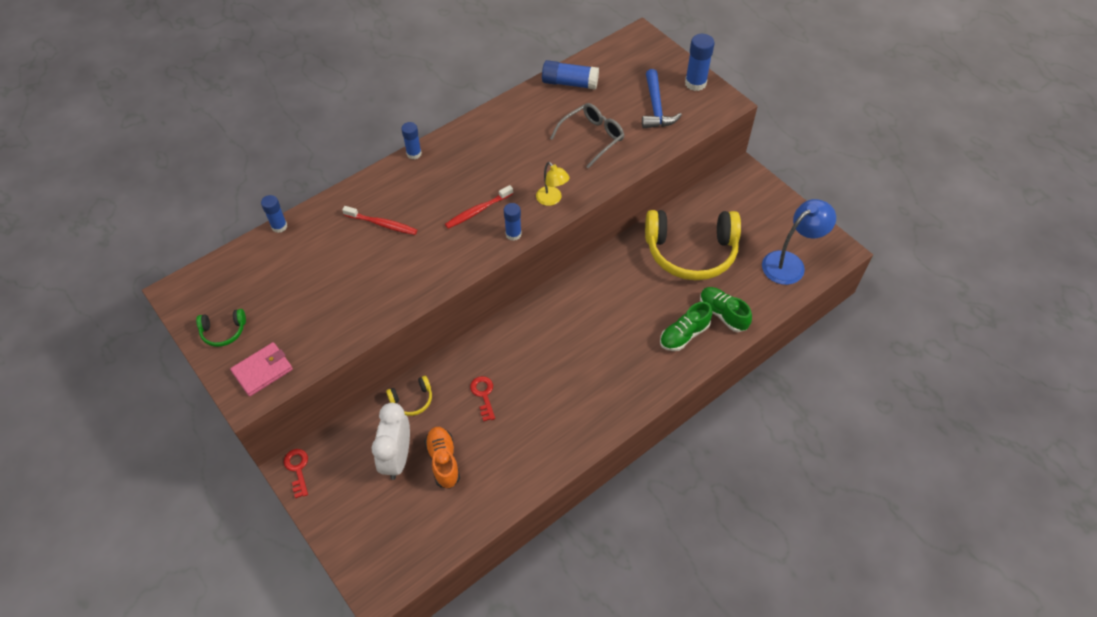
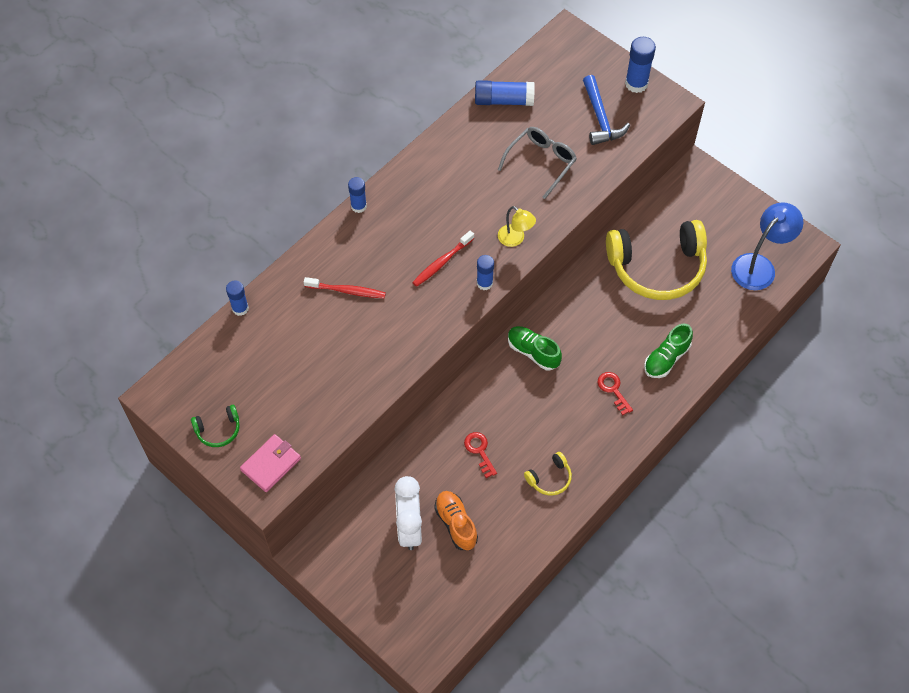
camera: 10 degrees left, 5 degrees up
red key [283,449,308,498] -> red key moved to [597,372,633,415]
yellow headphones [386,376,432,416] -> yellow headphones moved to [524,452,572,496]
green shoe [700,287,752,332] -> green shoe moved to [508,326,562,371]

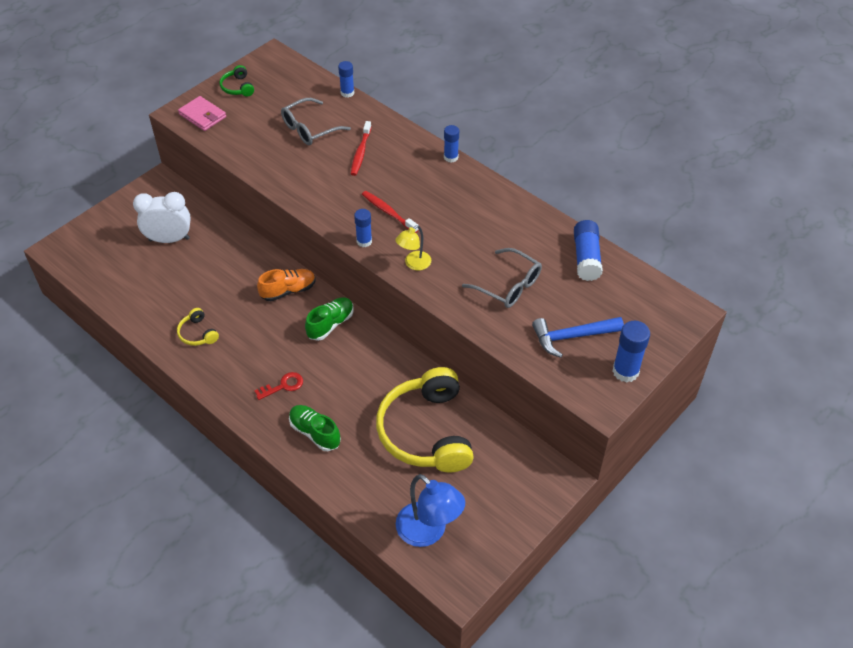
camera: 90 degrees right, 10 degrees down
orange shoe [434,491,478,550] -> orange shoe moved to [257,269,316,301]
red key [464,432,497,478] -> none
none -> grey glasses [281,98,351,145]

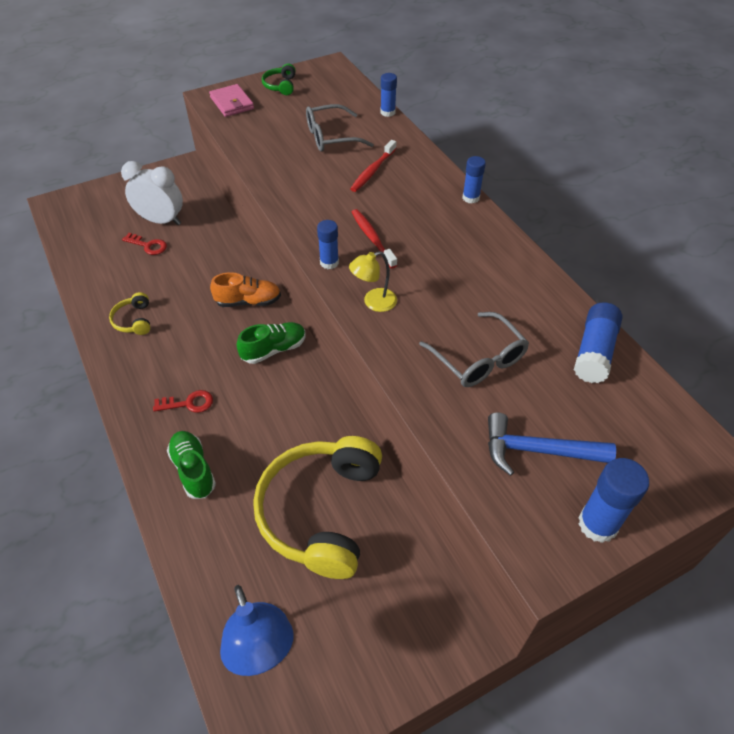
camera: 20 degrees right, 0 degrees up
none -> red key [122,233,167,255]

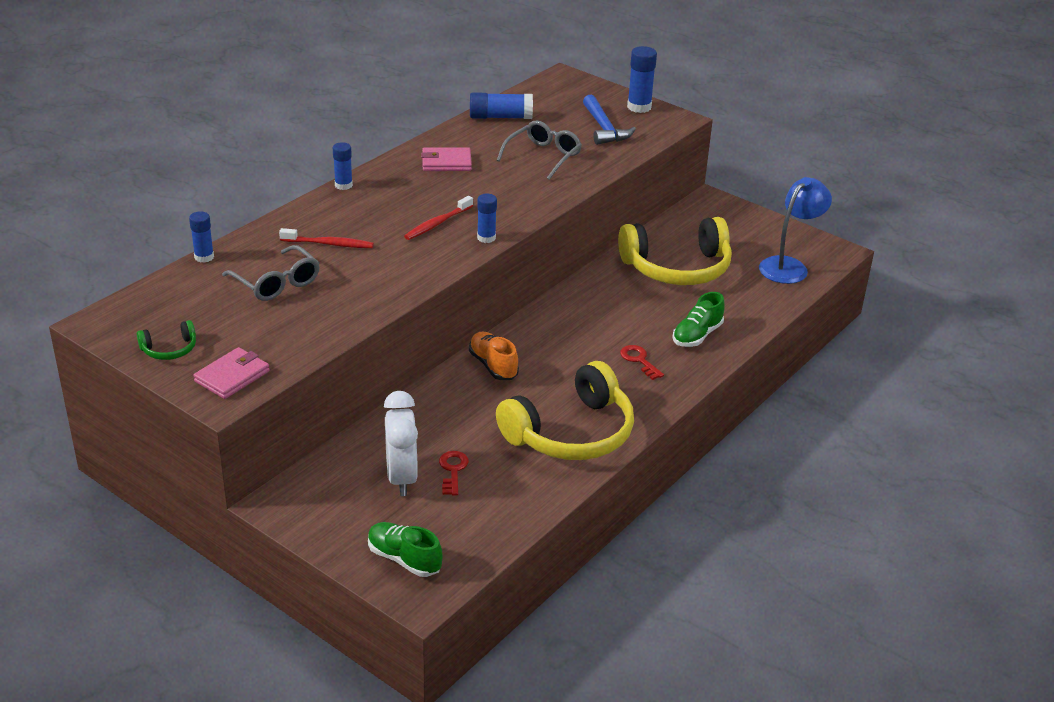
camera: 115 degrees left, 15 degrees down
yellow headphones [109,292,150,335] -> yellow headphones [496,361,634,460], size x2.39
green shoe [237,322,306,364] -> green shoe moved to [368,522,442,577]
yellow lamp [349,251,397,312] -> none
none -> pink wallet [421,147,472,171]

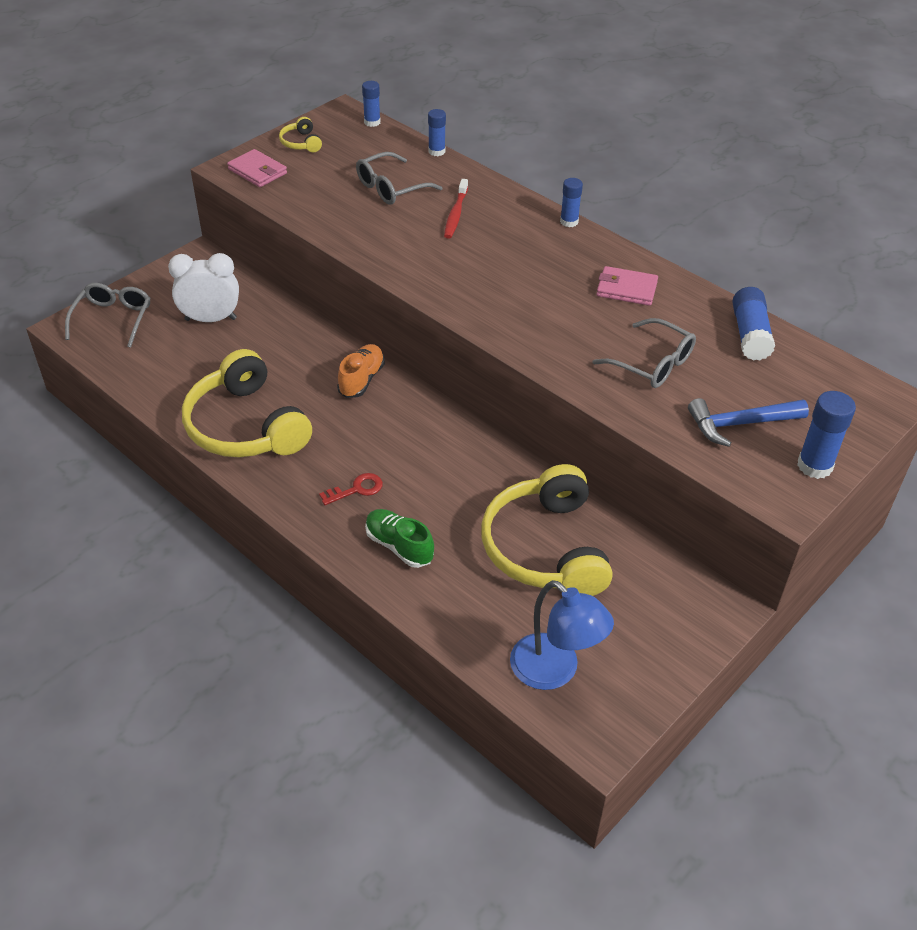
camera: 95 degrees right, 10 degrees up
green headphones [137,320,196,360] -> yellow headphones [279,117,322,152]
green shoe [368,522,442,577] -> grey glasses [65,283,150,348]
red toothbrush [404,196,473,240] -> none
pink wallet [421,147,472,171] -> pink wallet turned 75 degrees counterclockwise [597,266,658,306]
red key [439,451,469,495] -> none
orange shoe [469,331,519,380] -> orange shoe turned 45 degrees counterclockwise [337,344,385,398]
blue glue stick [477,193,497,243] -> blue glue stick moved to [362,81,381,127]

